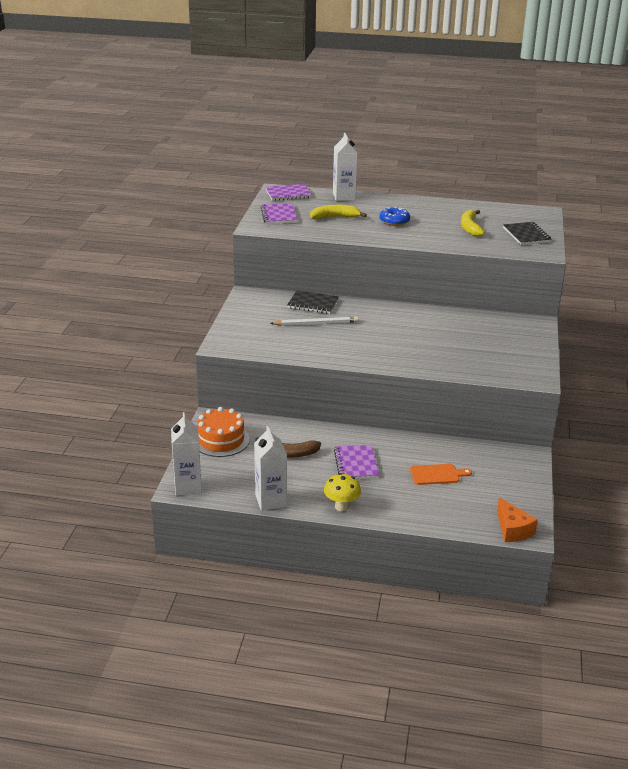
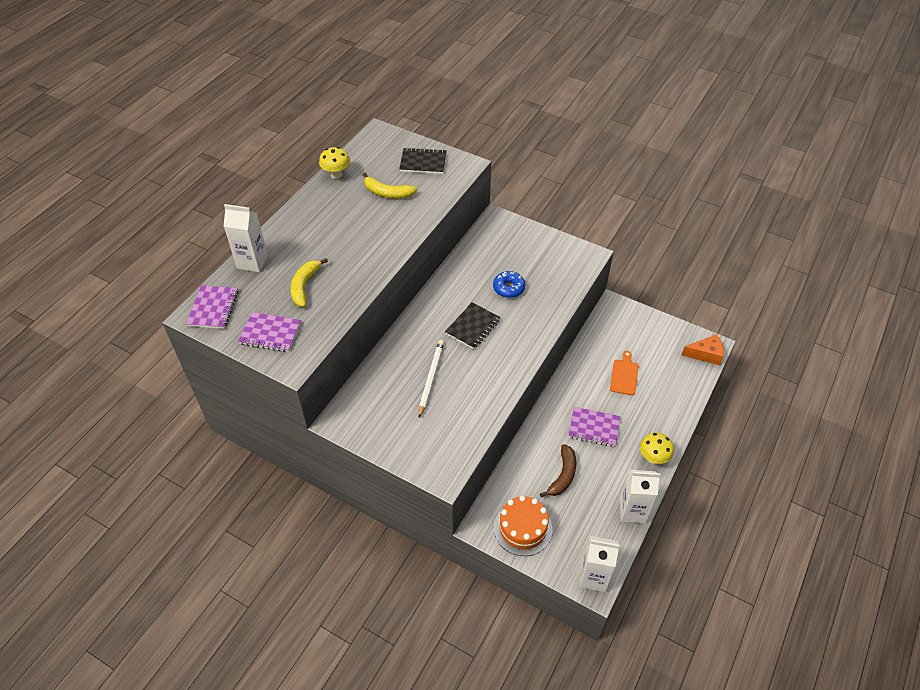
camera: 70 degrees left, 20 degrees up
black notebook [287,290,339,314] -> black notebook moved to [445,302,501,349]
blue donut [380,207,410,226] -> blue donut moved to [493,271,525,298]
none -> yellow mushroom [319,147,350,179]

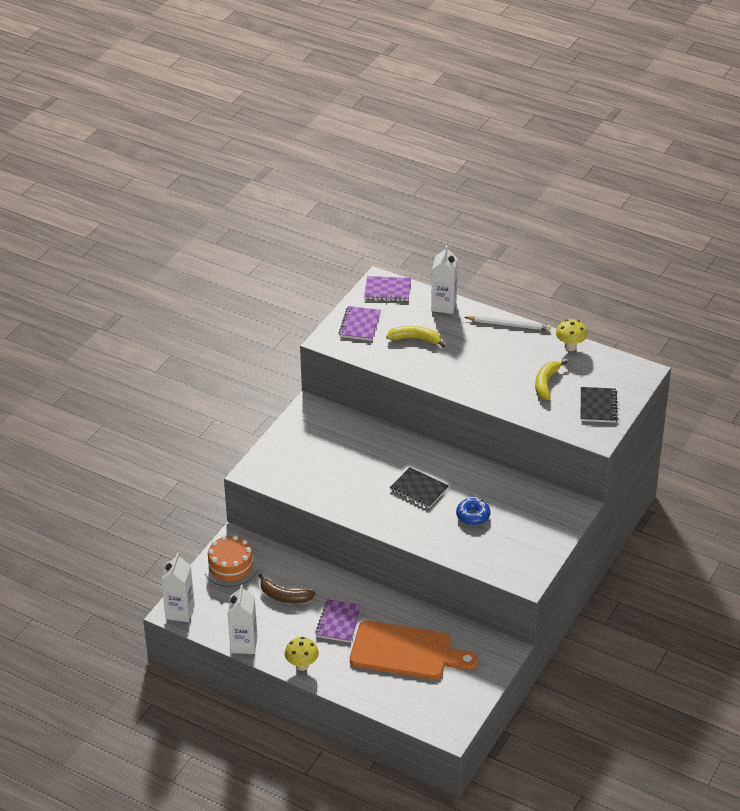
camera: 90 degrees right, 10 degrees down
white pencil [419,340,444,418] -> white pencil moved to [464,316,551,331]
orange cutting board [610,351,639,395] -> orange cutting board [350,620,478,680], size x2.17
orange cheese [682,334,724,365] -> none

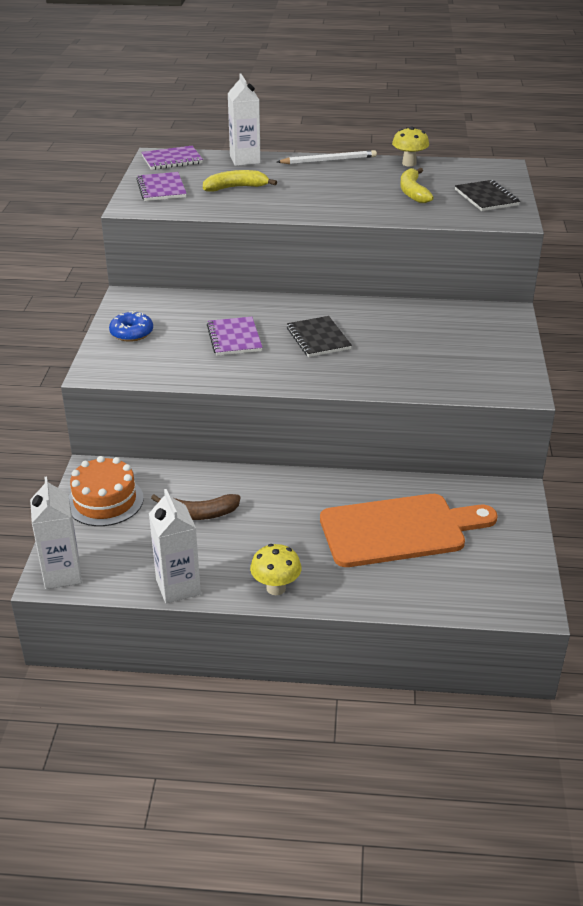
camera: 25 degrees left, 5 degrees down
purple notebook [315,599,362,643] -> purple notebook moved to [207,317,263,356]
black notebook [390,467,449,508] -> black notebook turned 60 degrees clockwise [287,316,352,357]
blue donut [456,498,491,525] -> blue donut moved to [109,311,153,342]

